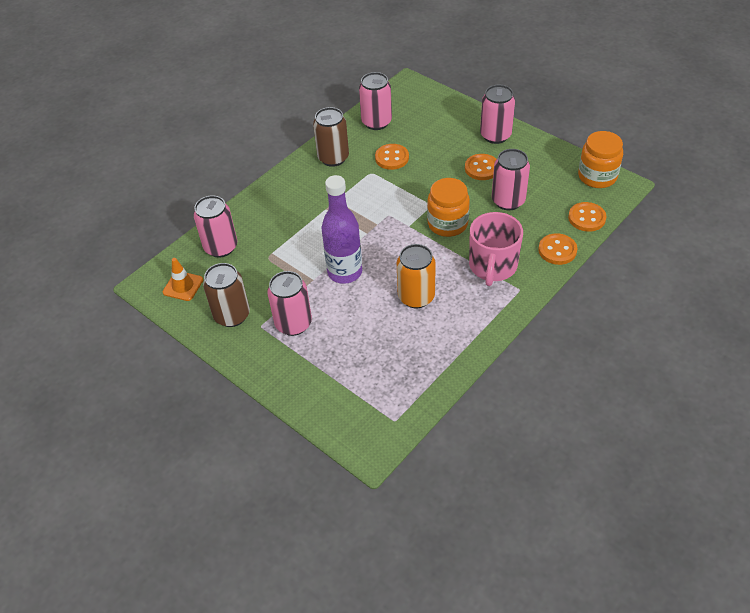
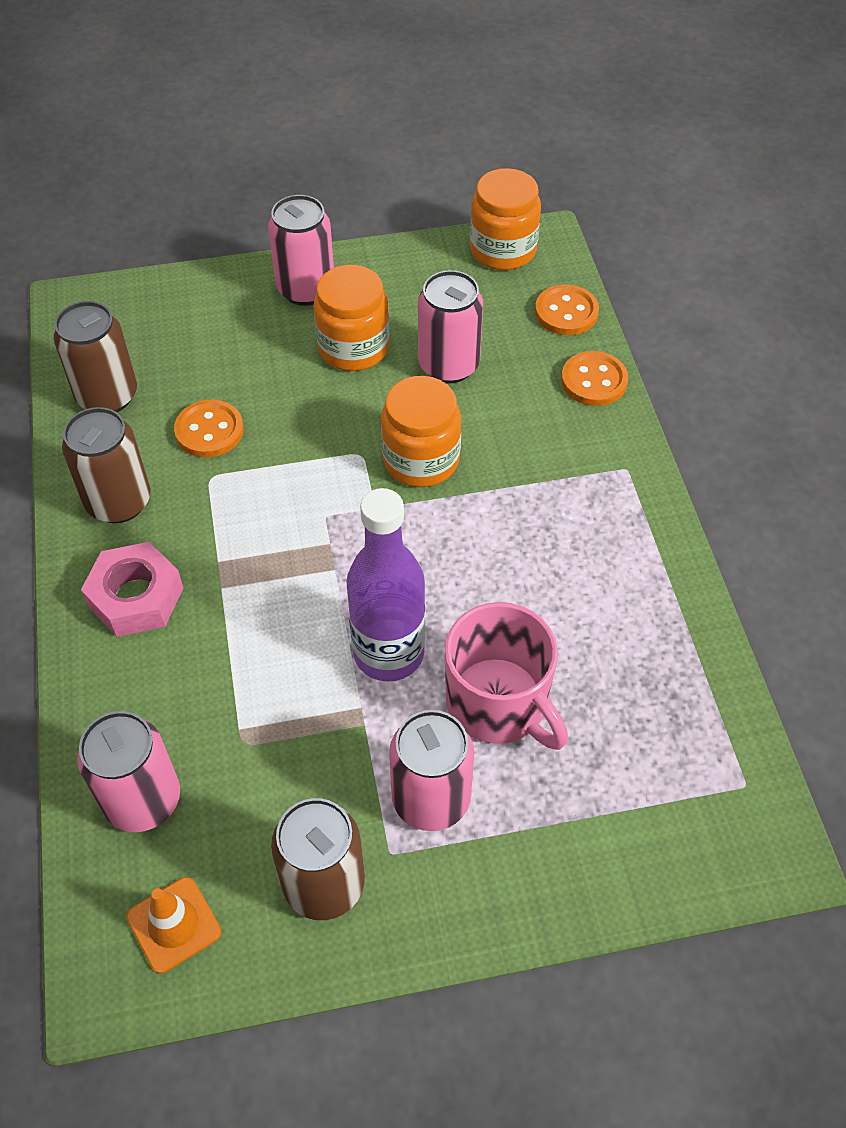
camera: 55 degrees left, 5 degrees up
pink can [359,72,392,130] -> brown can [54,301,137,412]
orange can [397,244,436,309] -> none
orange button [465,154,497,180] -> orange jar [313,265,390,371]
pink mug [469,212,523,286] -> pink mug moved to [445,602,568,750]
none -> pink nut [81,542,183,637]

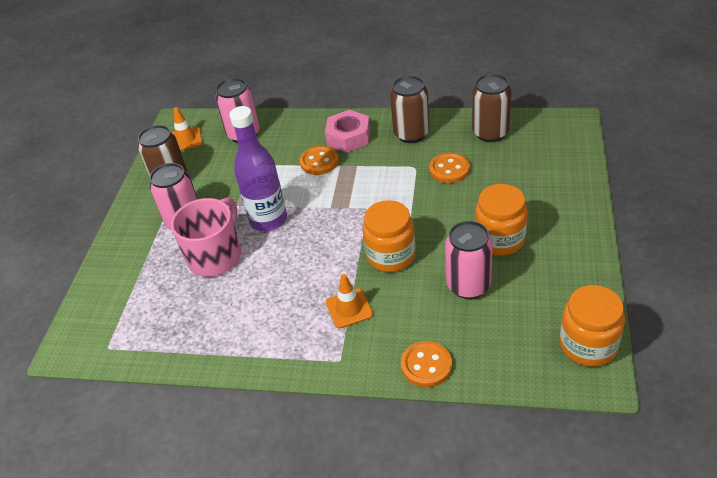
camera: 115 degrees right, 10 degrees down
pink can [268,195,334,306] -> none
pink mug [445,602,568,750] -> pink mug turned 135 degrees clockwise [171,197,241,277]
orange button [535,285,599,335] -> orange button moved to [299,146,339,175]
none -> orange traffic cone [326,274,373,328]

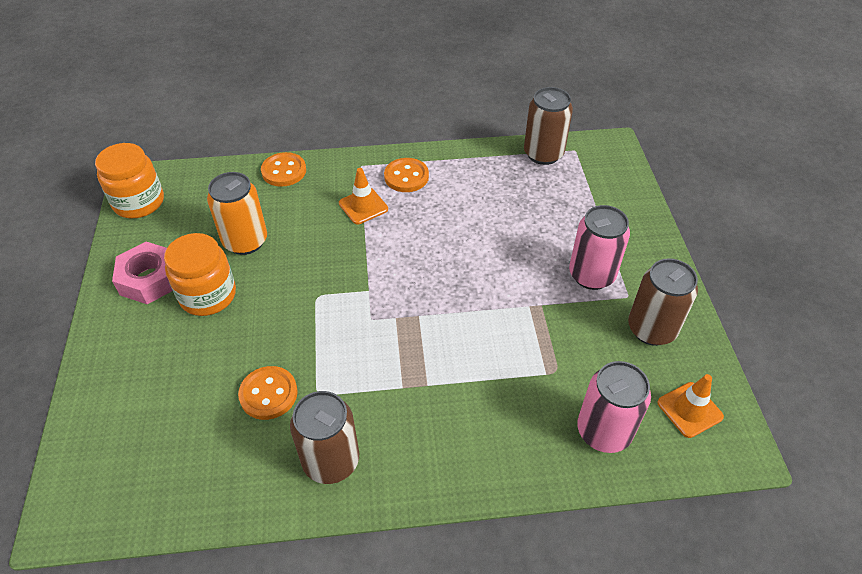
camera: 160 degrees right, 5 degrees up
pink mug [171,197,241,277] -> none
purple bottle [229,106,287,231] -> none
orange button [299,146,339,175] -> orange button moved to [384,158,429,192]
pink nut [325,110,370,153] -> pink nut moved to [112,242,173,304]
orange jar [362,200,416,272] -> none
pink can [445,221,493,299] -> orange can [207,172,267,255]
brown can [472,74,511,142] -> brown can moved to [524,87,573,165]

